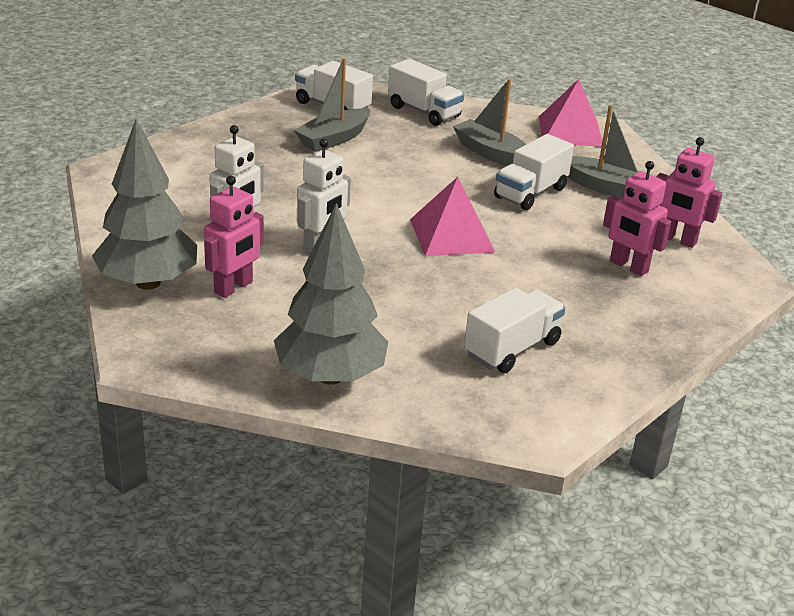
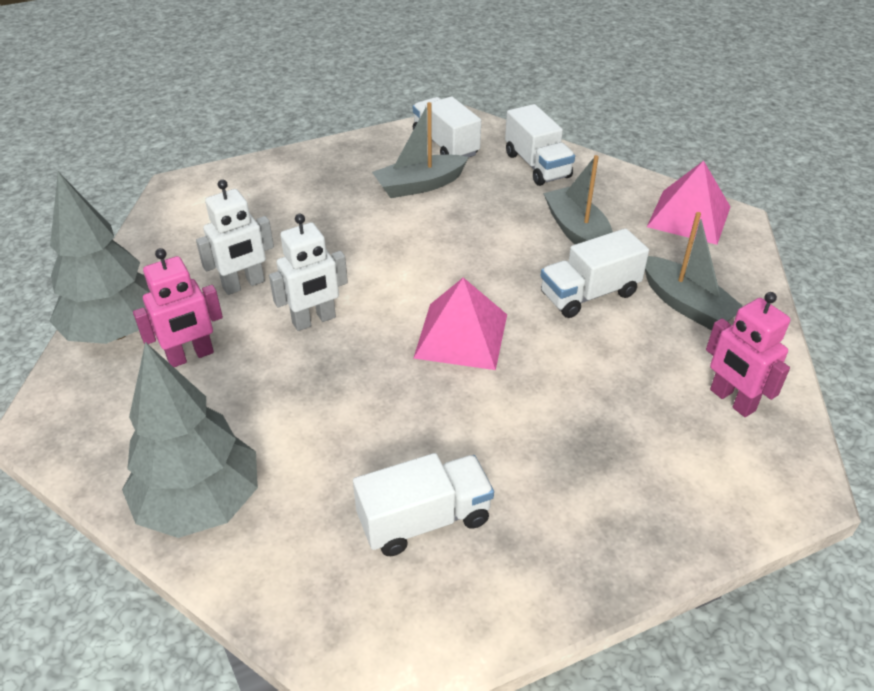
camera: 25 degrees right, 10 degrees up
pink robot [603,161,671,276] -> none

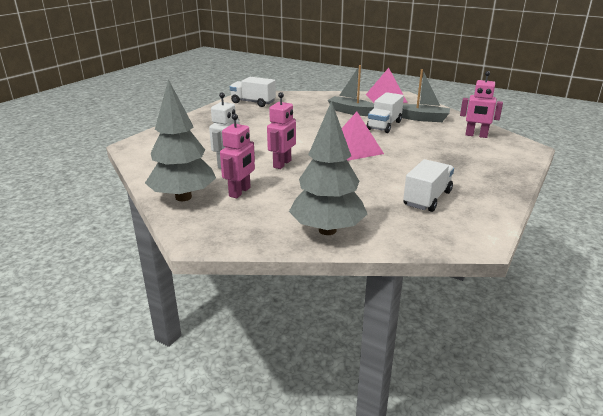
camera: 35 degrees left, 15 degrees down
white robot [269,214,348,331] -> pink robot [267,92,296,169]
grey boat [372,102,469,198] -> none
white truck [505,104,575,186] -> none

